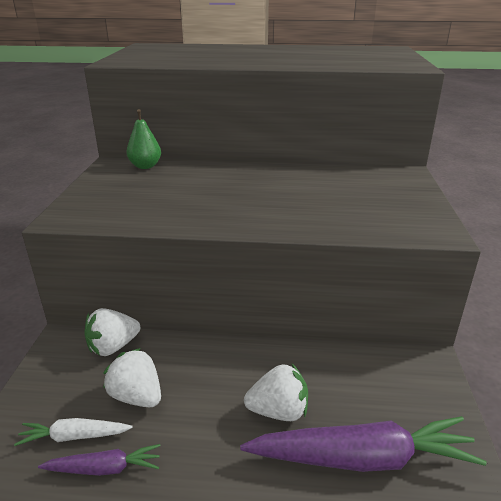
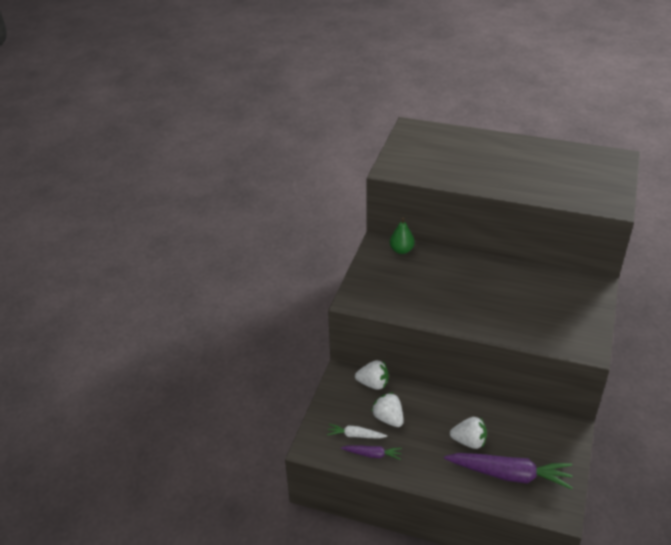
camera: 15 degrees right, 10 degrees up
white strawberry [84,308,140,356] -> white strawberry turned 150 degrees counterclockwise [355,360,389,390]

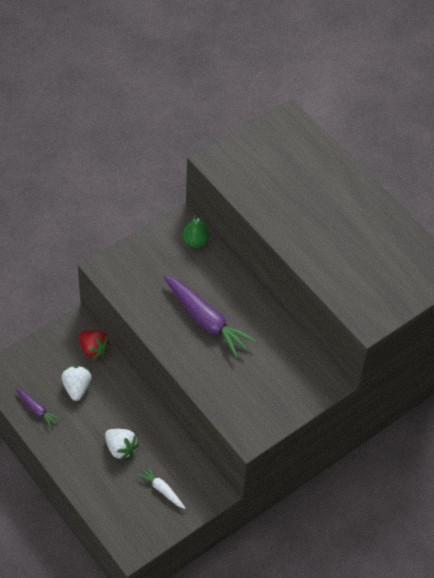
camera: 30 degrees right, 15 degrees up
white carrot [327,424,387,438] -> white carrot moved to [137,466,185,509]
white strawberry [355,360,389,390] -> red strawberry [79,330,111,360]
purple carrot [444,453,573,490] -> purple carrot moved to [164,275,257,358]

